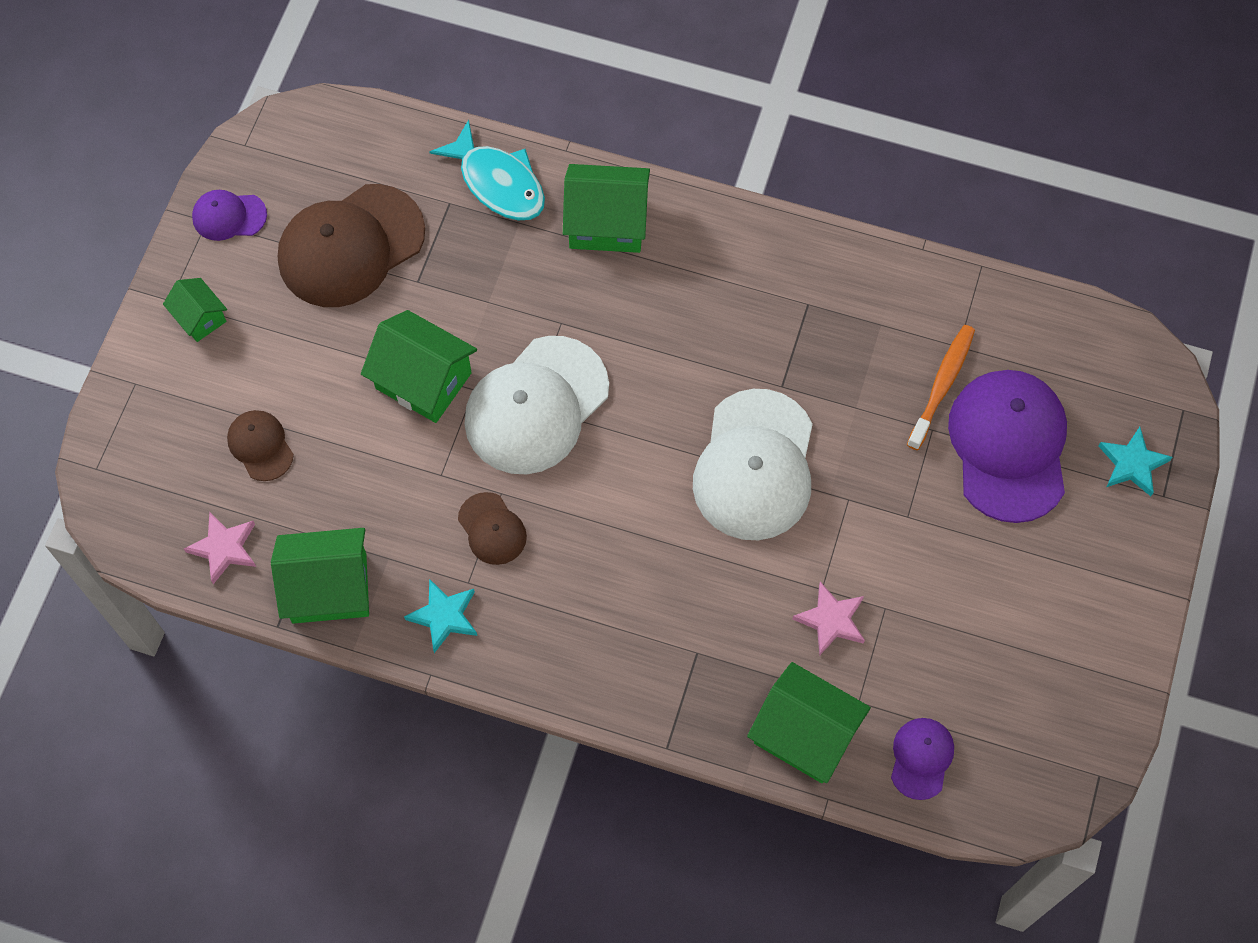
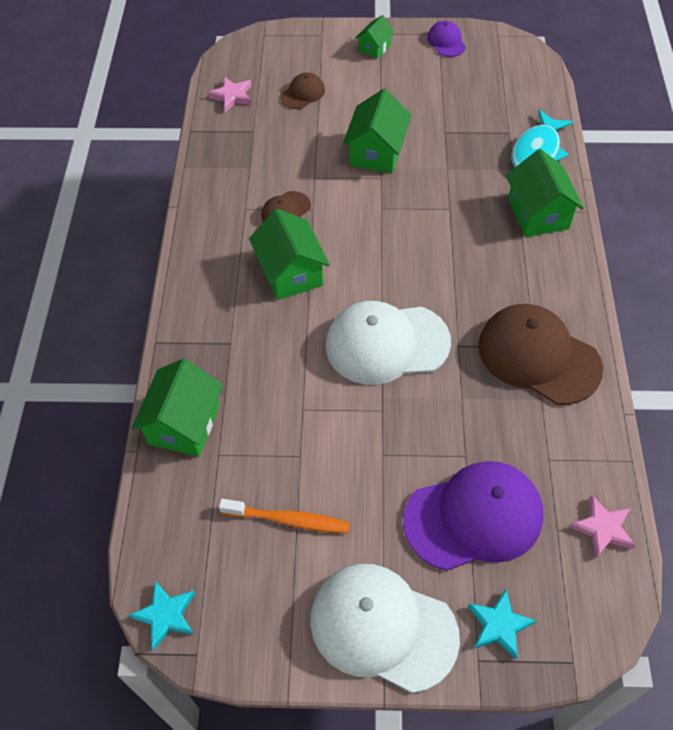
camera: 75 degrees right, 10 degrees down
green house [271,528,369,624] -> green house moved to [249,209,330,300]
brown cap [278,184,425,307] -> brown cap moved to [478,304,603,405]
turquoise star [404,579,477,653] -> turquoise star moved to [129,581,195,651]
white cap [464,336,609,474] -> white cap moved to [310,564,460,693]
pink star [792,582,865,655] -> pink star moved to [570,495,636,558]
purple cap [891,718,954,800] -> none
orange toothbrush [907,325,975,450] -> orange toothbrush moved to [219,499,350,533]

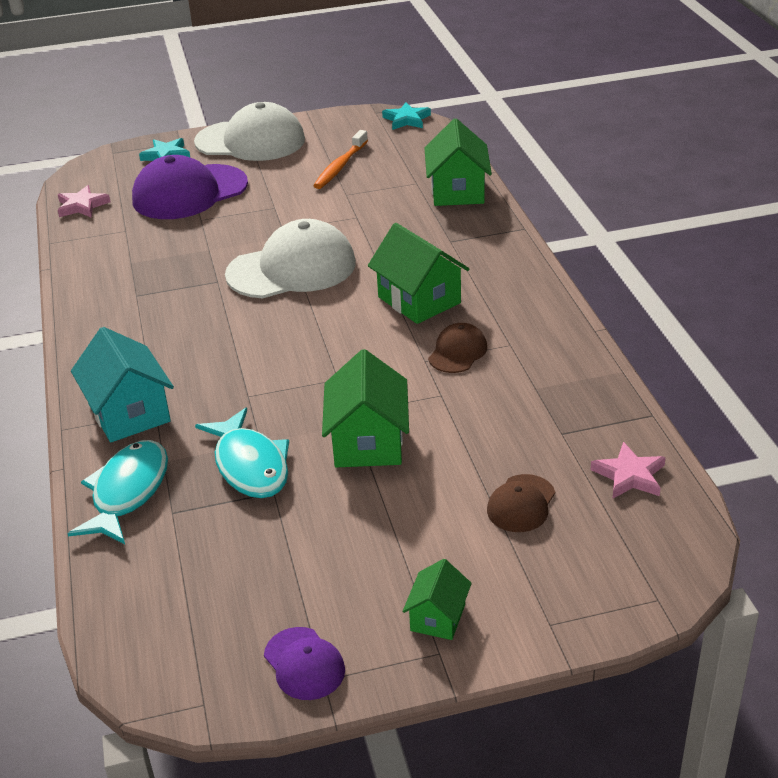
camera: 165 degrees right, 20 degrees down
orange toothbrush [219,499,350,533] -> orange toothbrush turned 60 degrees counterclockwise [313,130,368,189]
brown cap [478,304,603,405] -> none
green house [506,149,584,237] -> turquoise house [71,327,174,442]
none -> turquoise fish [195,408,289,498]

